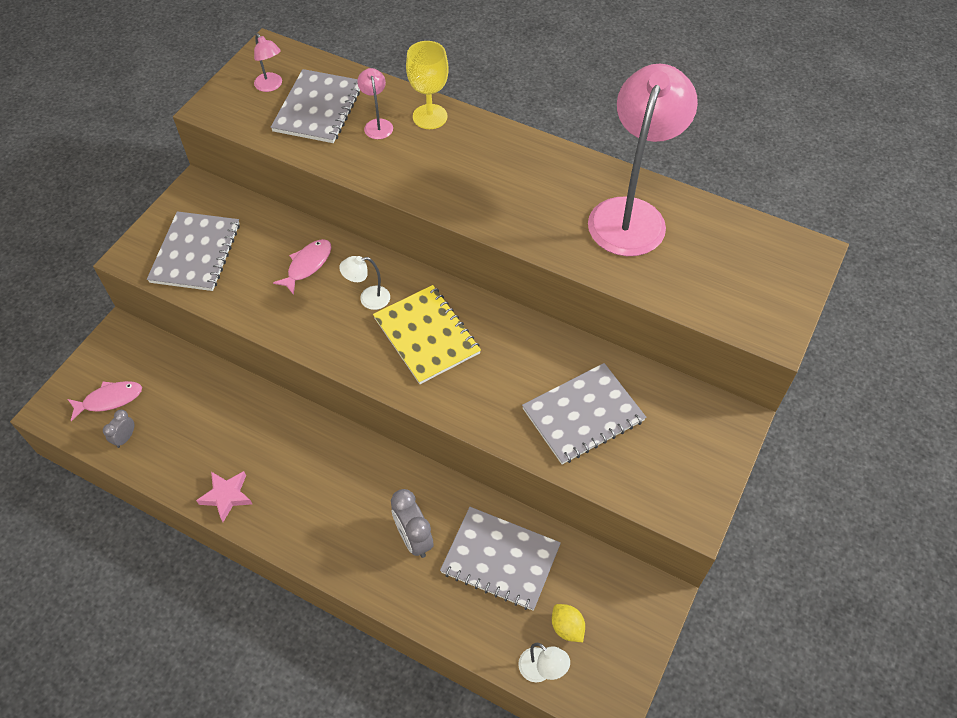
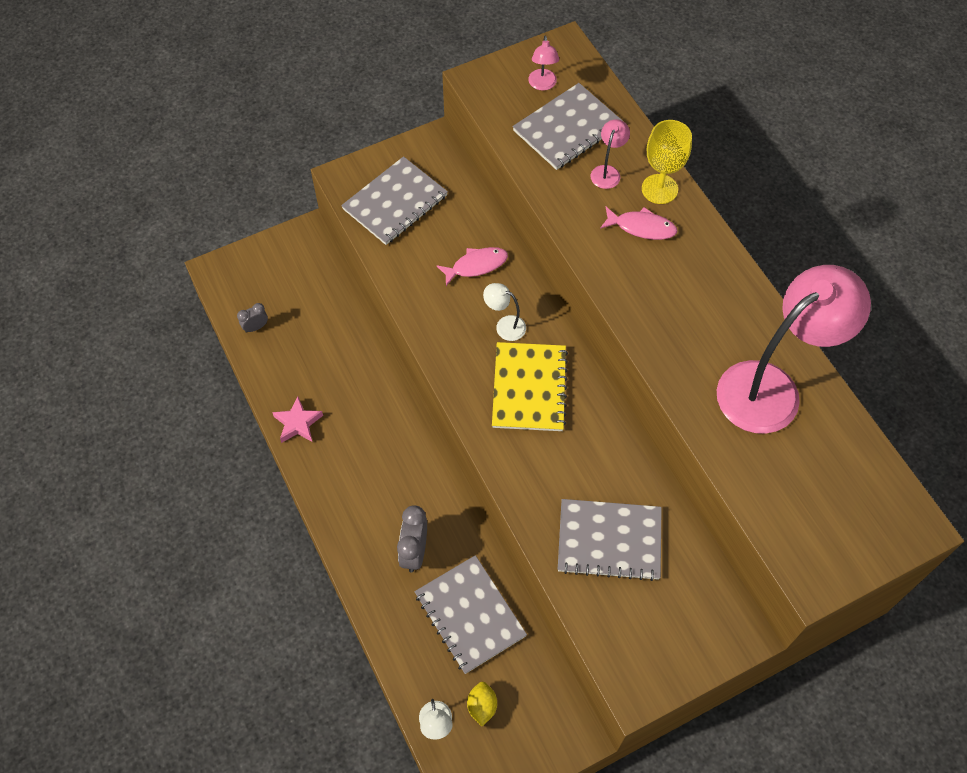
camera: 35 degrees right, 5 degrees up
pink fish [68,381,142,421] -> pink fish moved to [600,207,677,240]

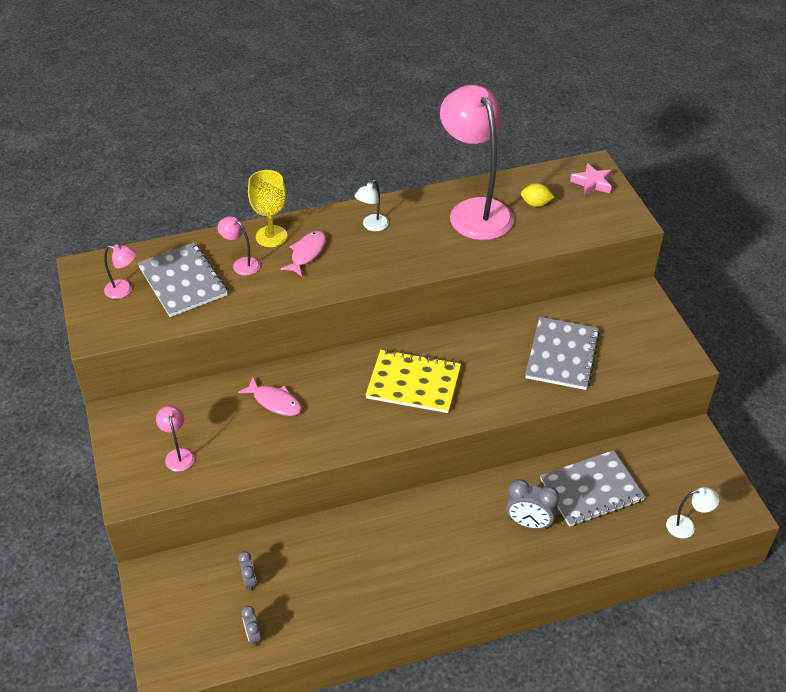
camera: 80 degrees left, 15 degrees down
pink star [272,397,323,443] -> pink star moved to [570,163,612,196]
grey notebook [341,156,448,245] -> pink lamp [156,405,195,472]
pink fish [437,247,508,286] -> pink fish turned 135 degrees clockwise [238,378,302,416]
yellow lemon [467,682,497,726] -> yellow lemon moved to [521,183,554,207]
white lamp [483,283,526,341] -> white lamp moved to [355,180,389,231]
none -> grey clock [238,551,256,591]

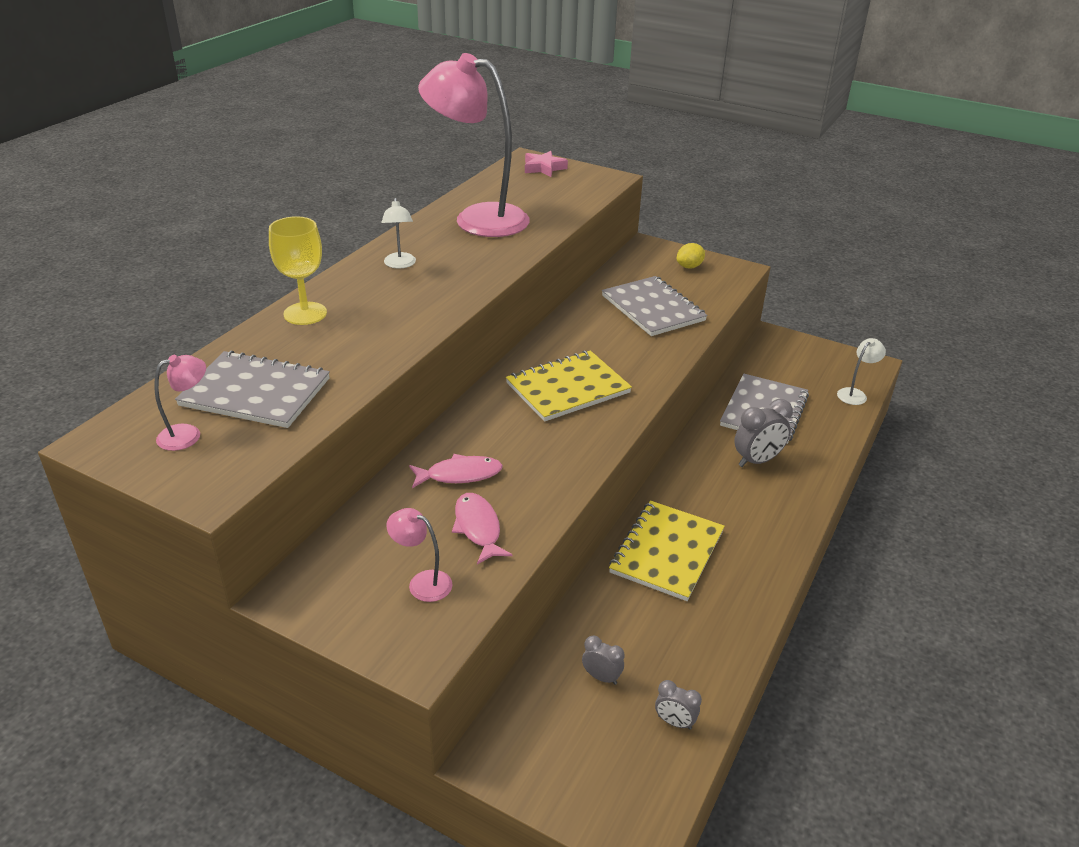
camera: 45 degrees left, 10 degrees down
pink lamp [217,216,260,276] -> none
pink fish [281,231,326,276] -> pink fish moved to [452,493,513,565]
yellow lemon [521,183,554,207] -> yellow lemon moved to [677,243,705,268]
none -> yellow notebook [609,501,725,601]

